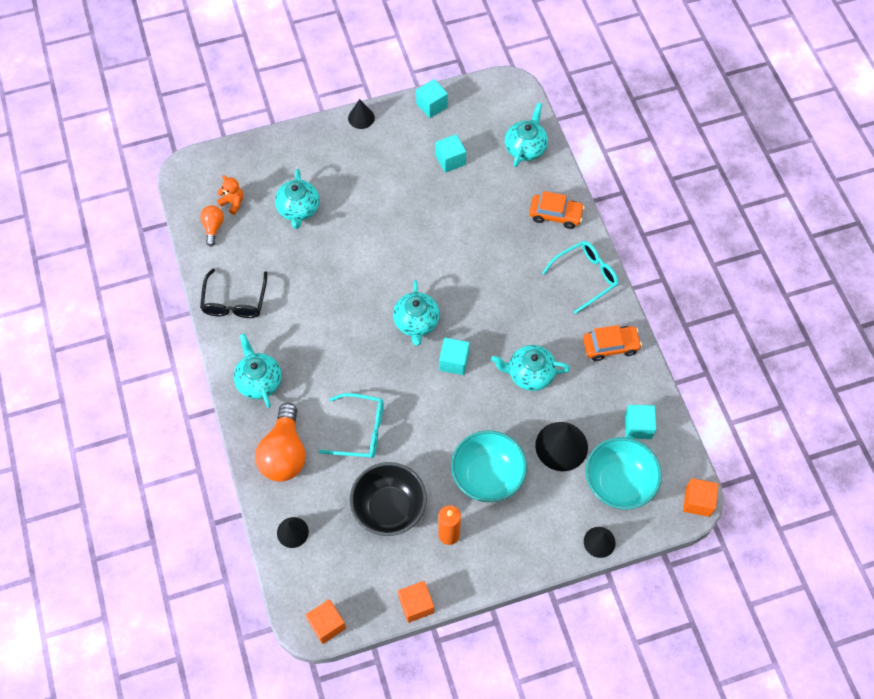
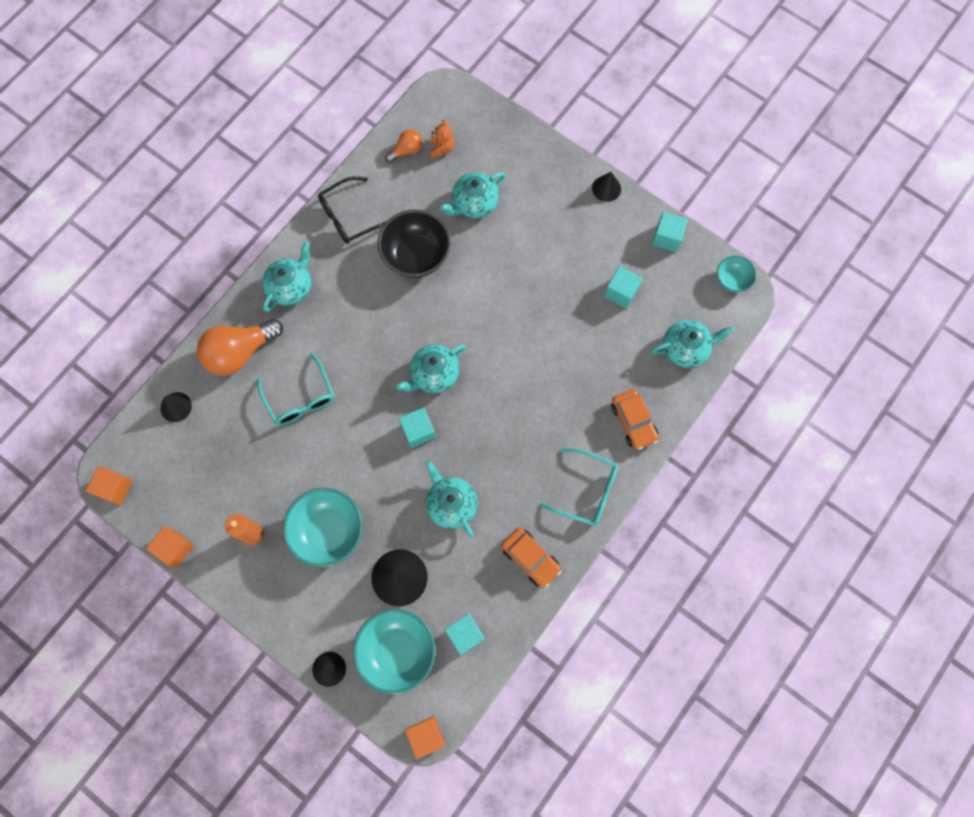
camera: 55 degrees right, 10 degrees up
black bowl [350,462,427,536] -> black bowl moved to [378,209,451,278]
none -> turquoise bowl [717,256,756,292]

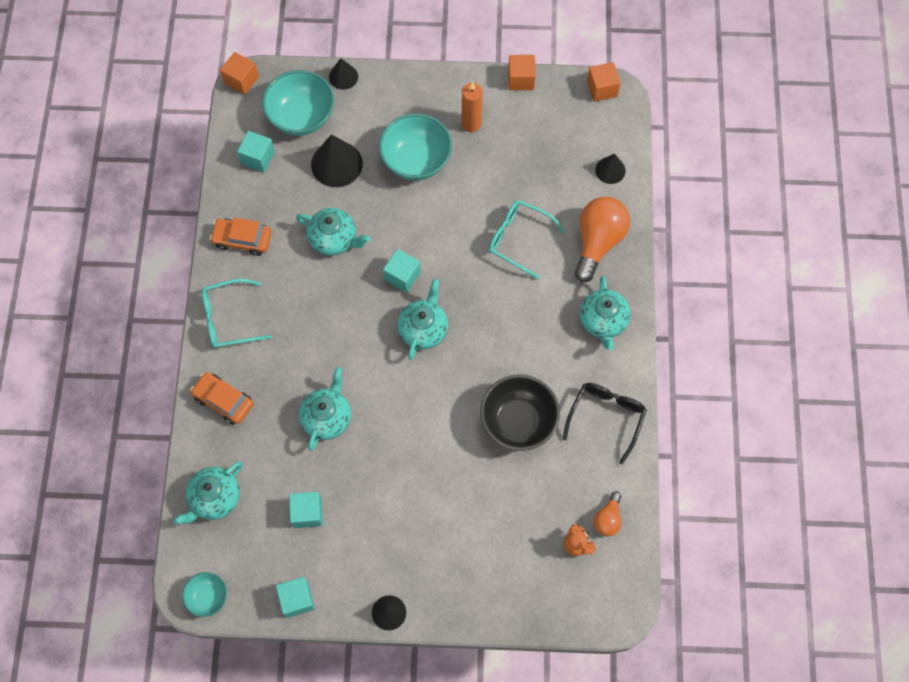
camera: 145 degrees right, 5 degrees down
turquoise teapot [440,172,505,218] -> turquoise teapot moved to [299,367,351,451]

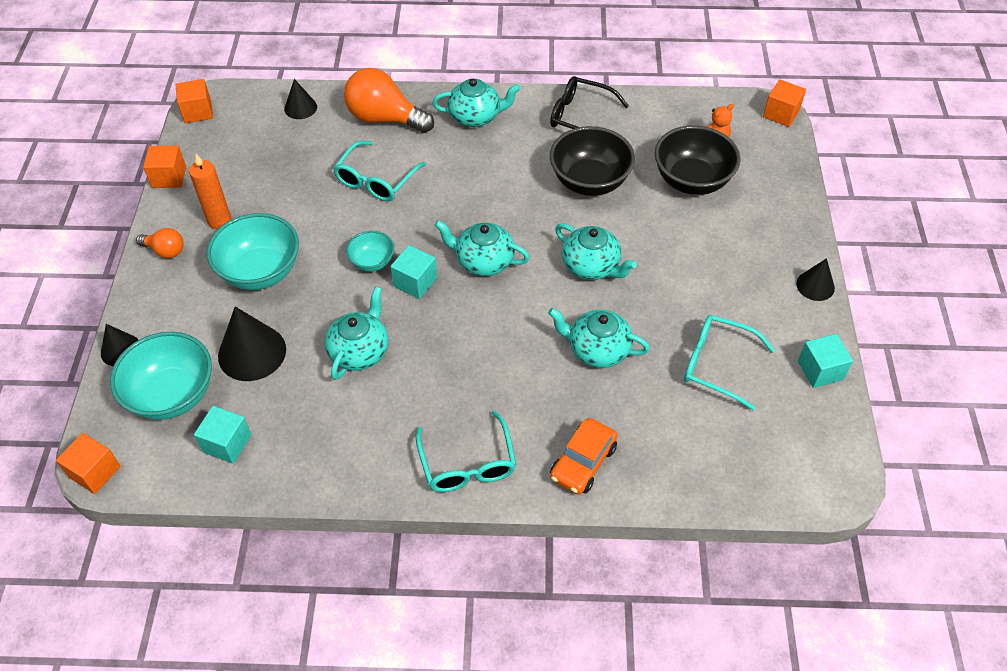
camera: 90 degrees left, 15 degrees down
turquoise teapot [173,461,243,525] -> turquoise teapot moved to [555,223,637,280]
turquoise bowl [182,572,227,617] -> turquoise bowl moved to [346,231,394,272]
orange car [210,218,272,256] -> none
turquoise cube [289,492,323,528] -> turquoise glasses [684,315,775,411]
orange light bulb [594,491,622,536] -> orange light bulb moved to [136,228,184,258]
none -> black bowl [655,125,741,195]
none -> orange cube [763,79,806,127]

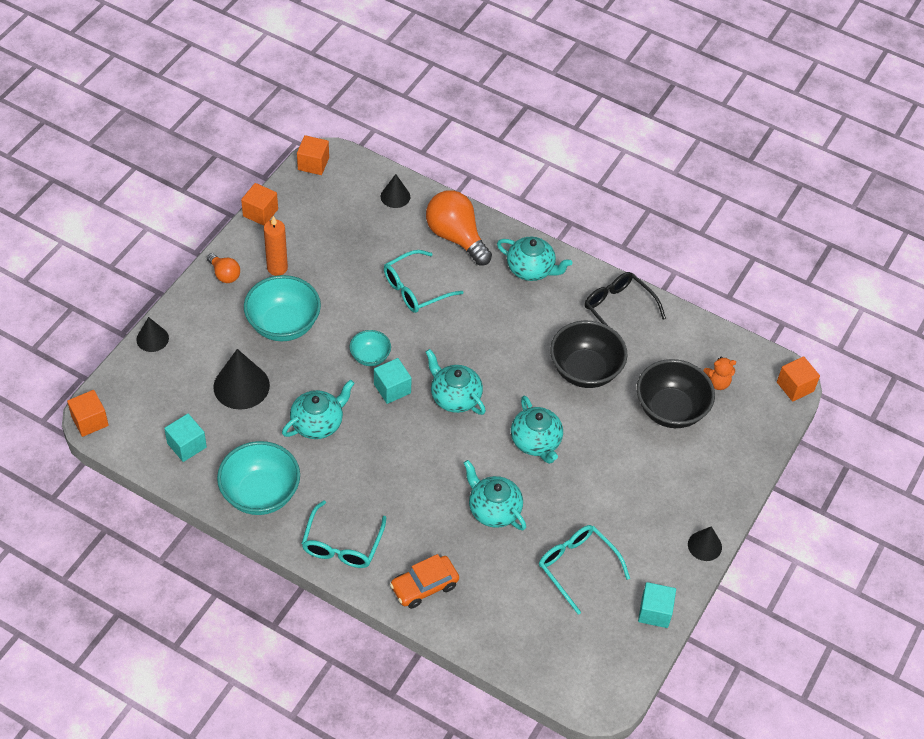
camera: 25 degrees right, 0 degrees up
turquoise bowl [110,332,212,420] -> turquoise bowl moved to [217,441,300,515]

